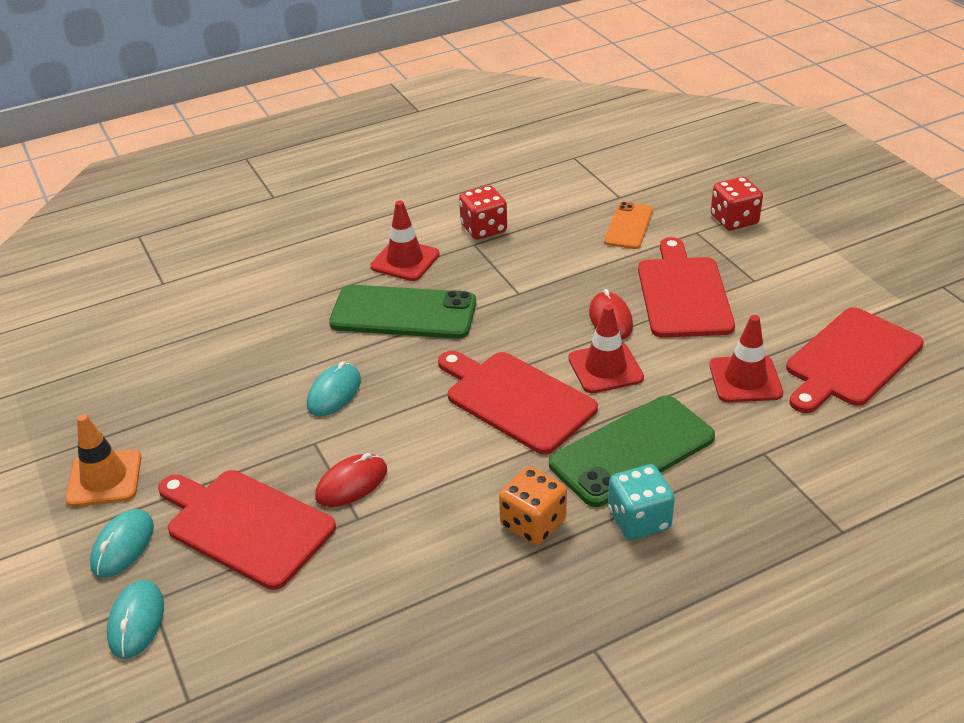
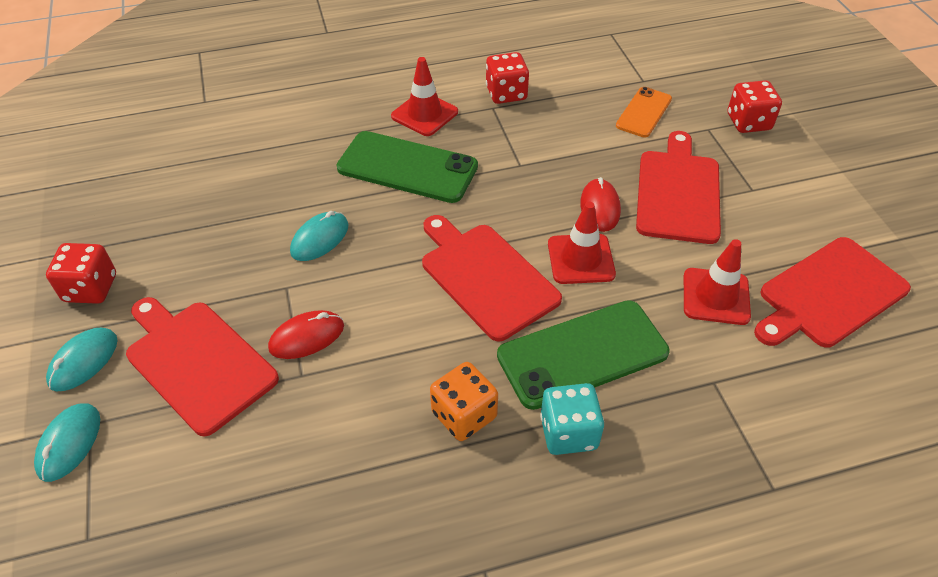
camera: 10 degrees right, 10 degrees up
orange traffic cone [65,414,141,507] -> red dice [46,243,116,304]

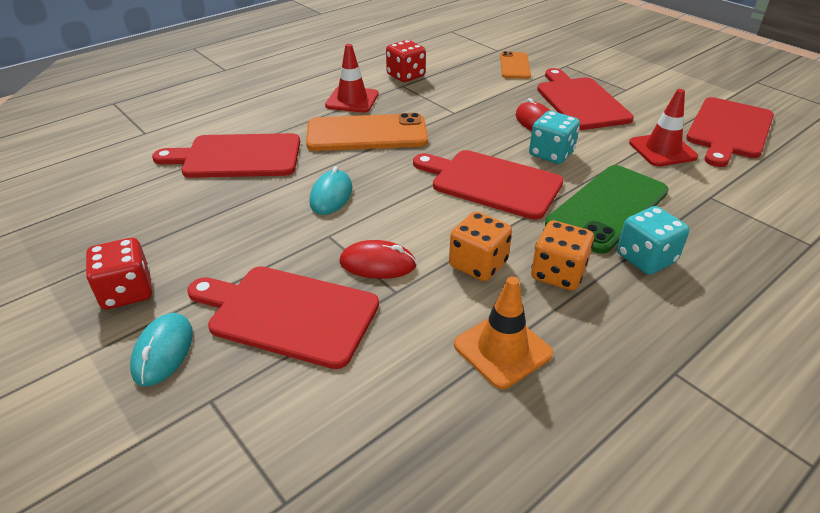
camera: 25 degrees left, 10 degrees down
turquoise mouse [34,403,100,482] -> none
red mouse [268,310,344,359] -> red mouse turned 60 degrees clockwise [340,240,417,279]
green phone [337,131,478,203] -> orange phone [306,113,428,151]
red traffic cone [548,202,616,284] -> turquoise dice [529,111,580,164]
red dice [728,80,782,133] -> none
none -> red cutting board [152,133,300,178]
none -> orange dice [449,211,512,281]
none -> orange traffic cone [454,276,553,389]

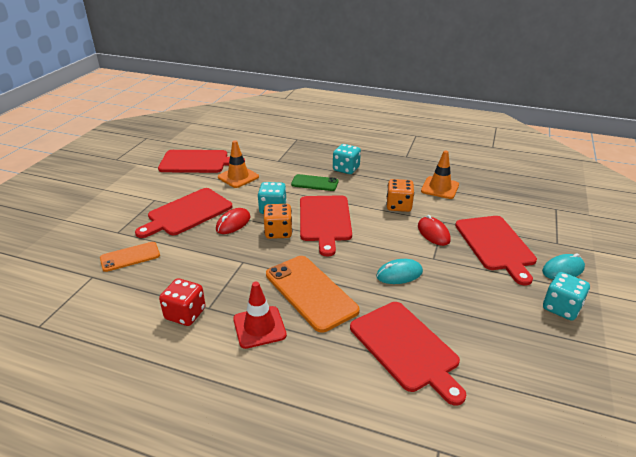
camera: 120 degrees left, 5 degrees down
red dice [86,238,152,309] -> turquoise dice [543,272,590,321]
orange dice [531,221,594,291] -> orange dice moved to [264,204,292,239]
green phone [545,165,669,254] -> green phone [291,174,339,191], size x0.58
red traffic cone [629,89,698,166] -> orange traffic cone [218,140,259,188]

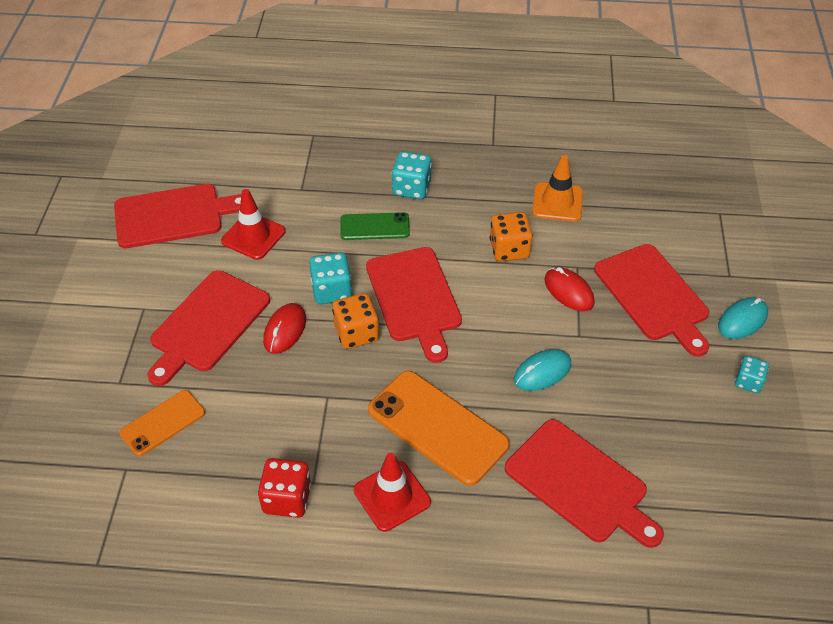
camera: 15 degrees left, 15 degrees up
orange traffic cone [218,140,259,188] -> red traffic cone [221,189,285,260]
turquoise dice [543,272,590,321] -> turquoise dice [735,356,769,393], size x0.64

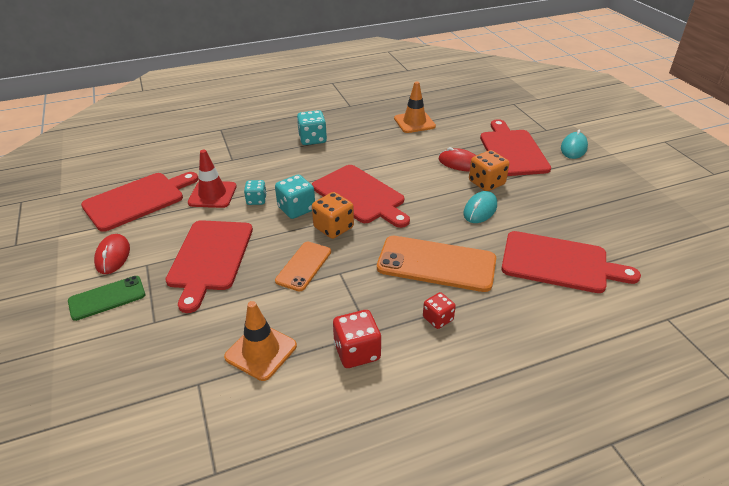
camera: 25 degrees left, 10 degrees down
orange phone [119,390,205,456] -> orange phone moved to [275,242,331,292]
red mouse [263,303,306,354] -> red mouse moved to [94,234,130,274]
green phone [340,212,410,240] -> green phone moved to [68,276,145,321]
red traffic cone [354,453,431,532] -> red dice [423,292,456,329]
orange dice [490,212,533,261] -> orange dice moved to [469,150,509,191]
red cutting board [594,244,709,357] -> red cutting board turned 135 degrees counterclockwise [480,119,551,176]
turquoise dice [735,356,769,393] -> turquoise dice moved to [244,180,267,205]
none -> orange traffic cone [224,301,297,381]

